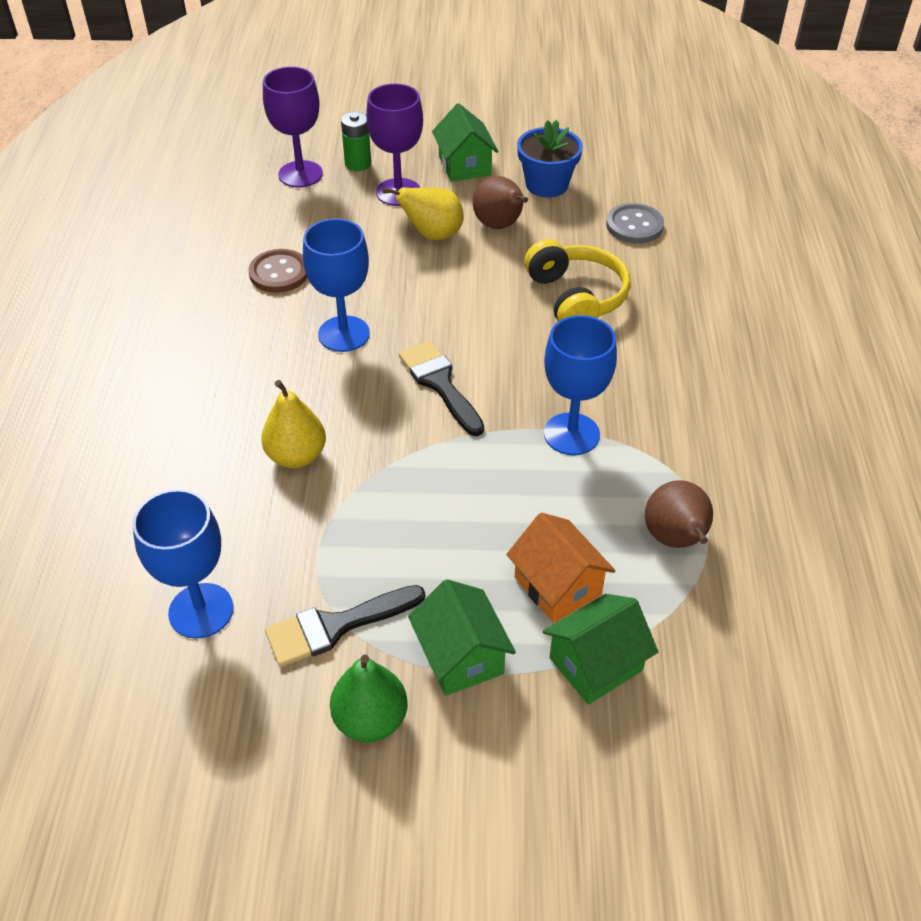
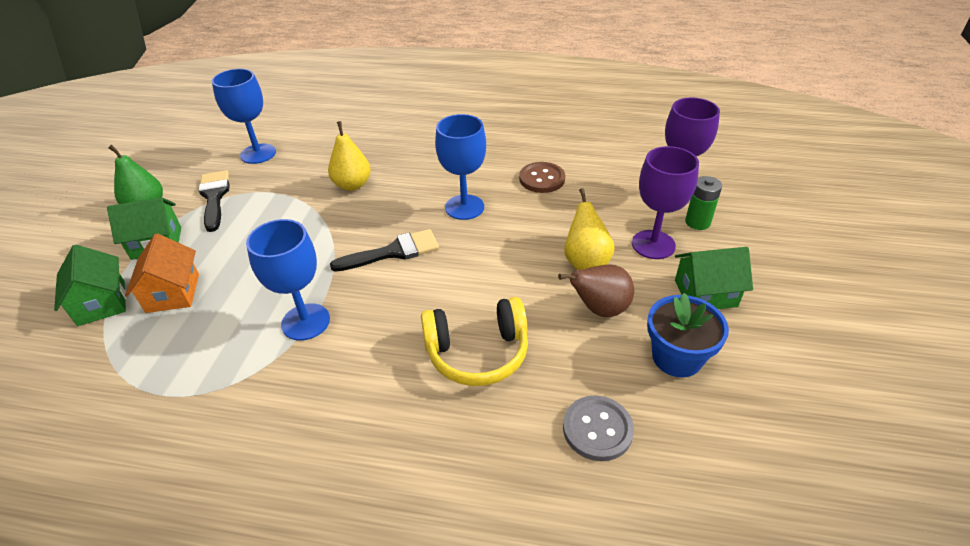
camera: 100 degrees right, 5 degrees down
orange house [506,513,616,623] -> orange house turned 75 degrees counterclockwise [125,233,199,313]
brown pear [645,480,713,548] -> none

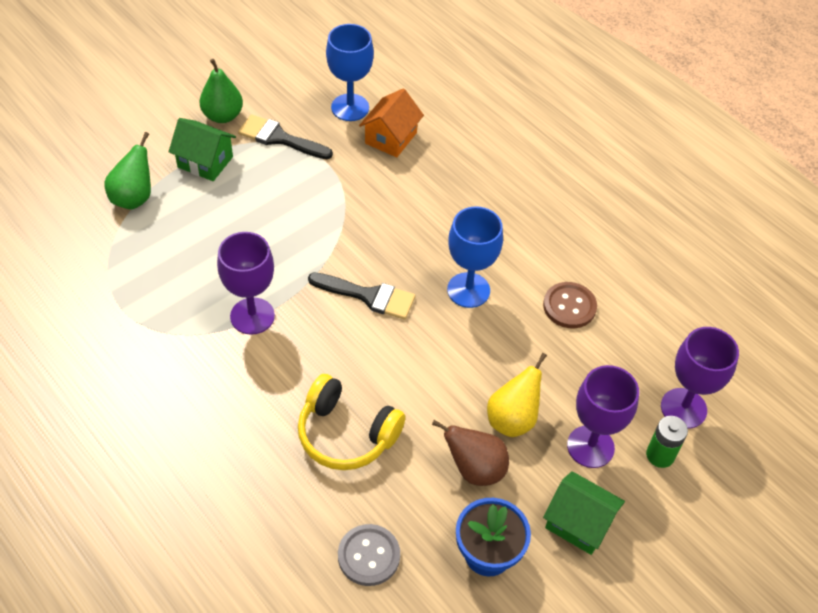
camera: 35 degrees right, 10 degrees up
green house [54,244,127,326] -> green pear [104,132,151,210]
orange house [125,233,199,313] -> orange house moved to [359,89,424,157]
black brush [199,170,230,232] -> black brush turned 90 degrees counterclockwise [238,114,333,159]
blue goblet [246,219,330,341] -> purple goblet [217,232,275,335]
yellow pear [328,121,371,191] -> none

